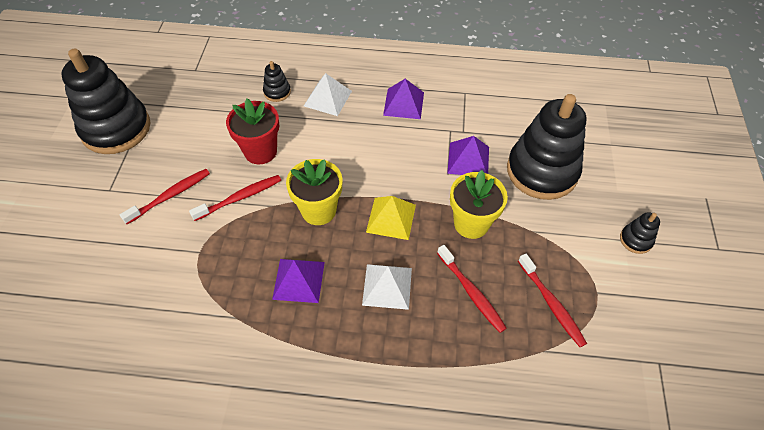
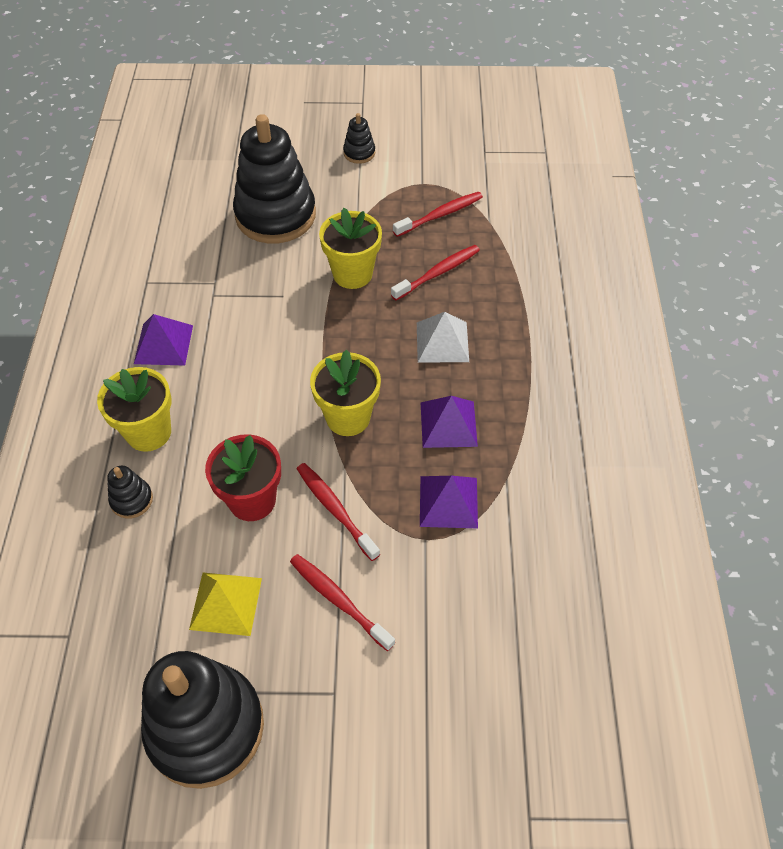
camera: 95 degrees left, 0 degrees up
white pyramid [304,73,352,116] -> yellow flower pot [97,367,171,452]
yellow pyramid [366,196,416,240] -> yellow pyramid moved to [189,573,262,636]
purple pyramid [447,136,489,175] -> purple pyramid moved to [420,476,478,528]

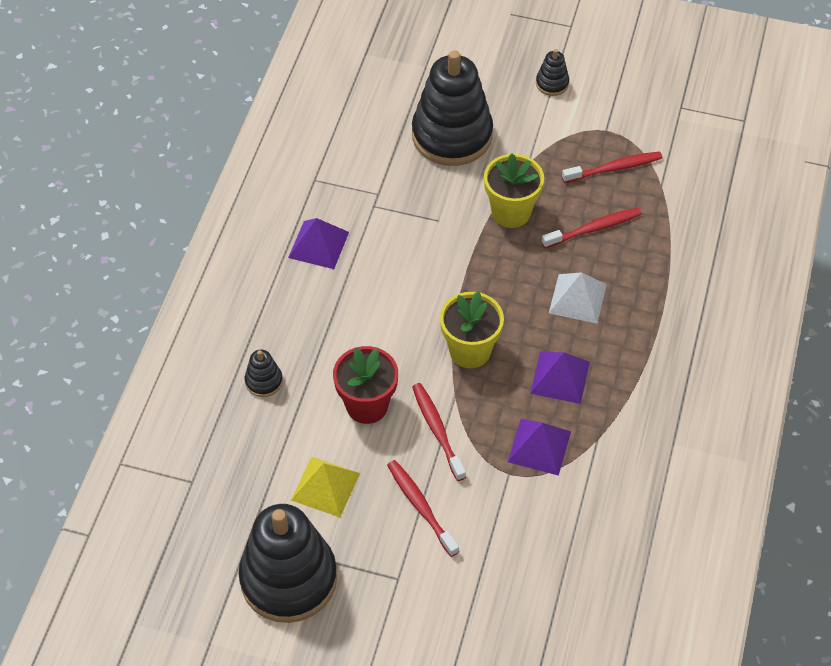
camera: 15 degrees right, 0 degrees up
yellow flower pot [97,367,171,452] -> none

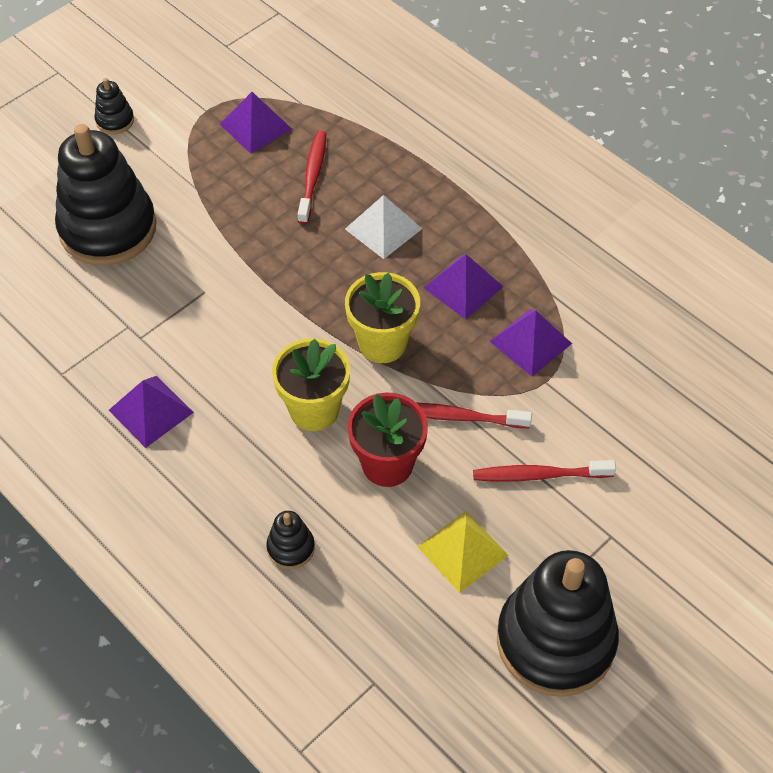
camera: 60 degrees left, 0 degrees up
yellow flower pot [484,154,544,228] -> yellow flower pot moved to [272,338,350,431]
red toothbrush [562,151,663,183] -> purple pyramid [220,92,292,154]

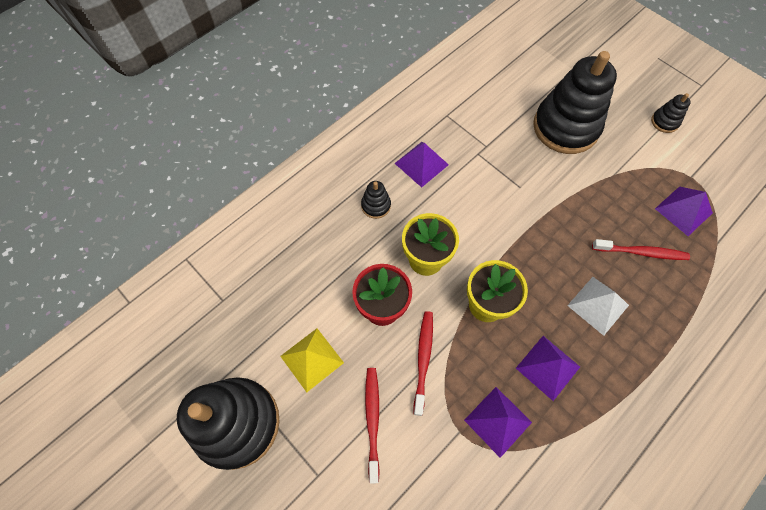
camera: 90 degrees right, 10 degrees up
black stacking toy [266,511,315,569] -> black stacking toy moved to [361,181,391,219]

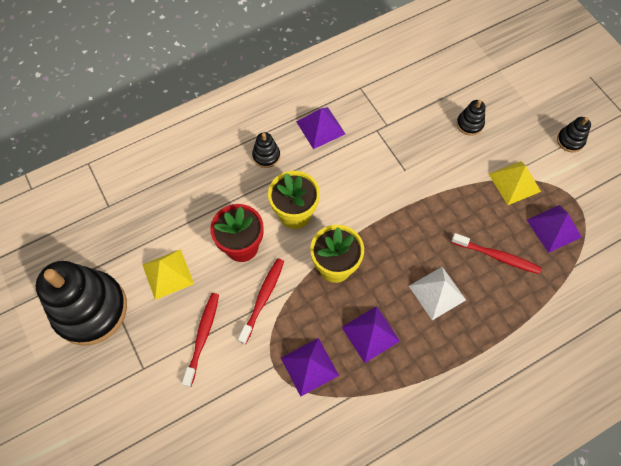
camera: 15 degrees right, 0 degrees up
black stacking toy [533,51,617,154] -> black stacking toy [457,100,485,136], size x0.42
none -> yellow pyramid [489,161,541,205]

